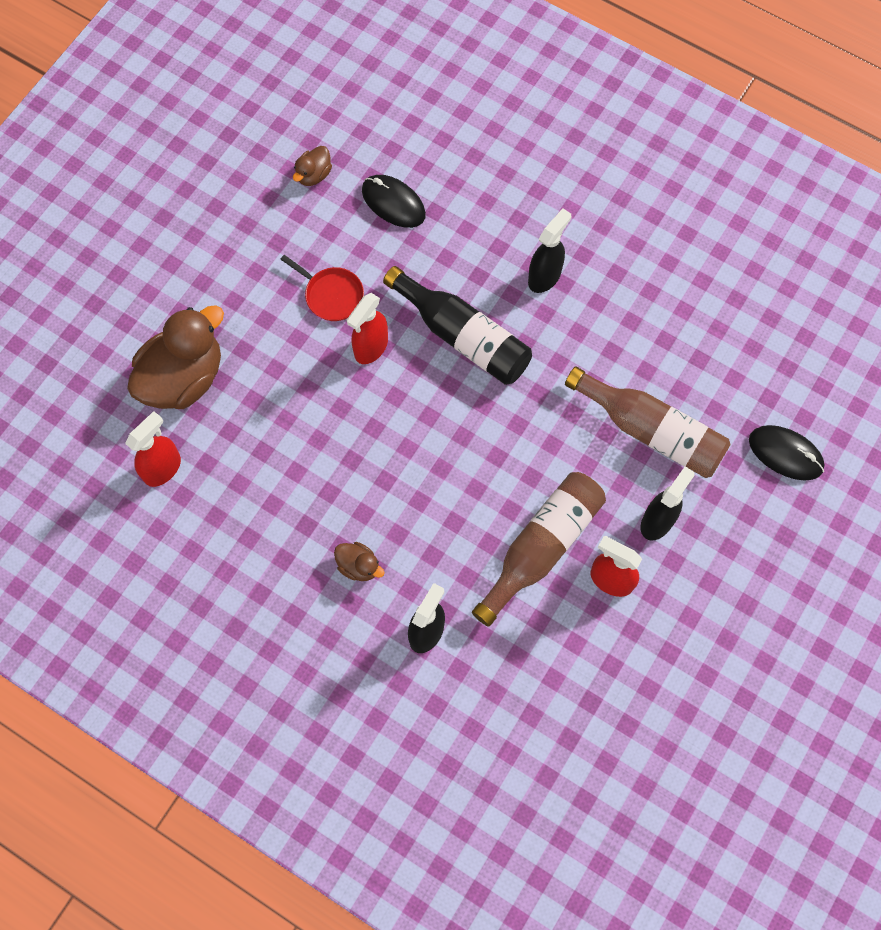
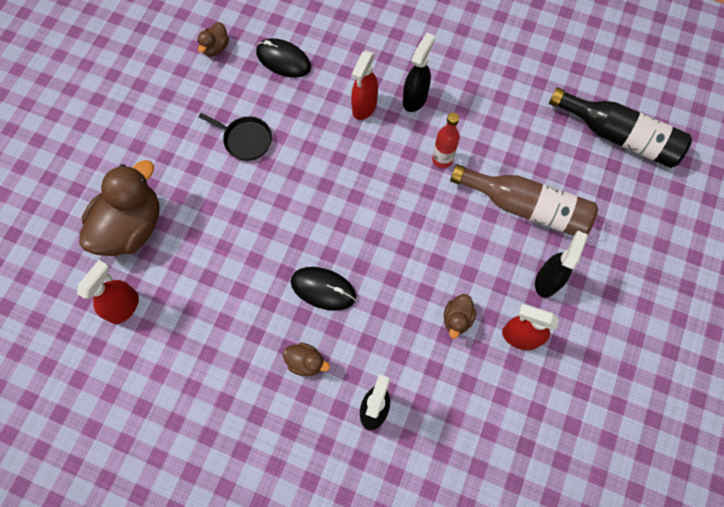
camera: 10 degrees left, 0 degrees up
red pan [280,255,364,321] -> black pan [198,113,272,161]
red spray bottle [347,293,388,364] -> red spray bottle moved to [351,50,378,120]
black bottle [383,266,532,385] -> black bottle moved to [549,87,692,168]
brown bottle [472,472,606,627] -> brown duck [444,294,476,339]
black mouse [749,425,824,481] -> black mouse moved to [291,267,356,311]
none -> red bottle [432,113,460,168]

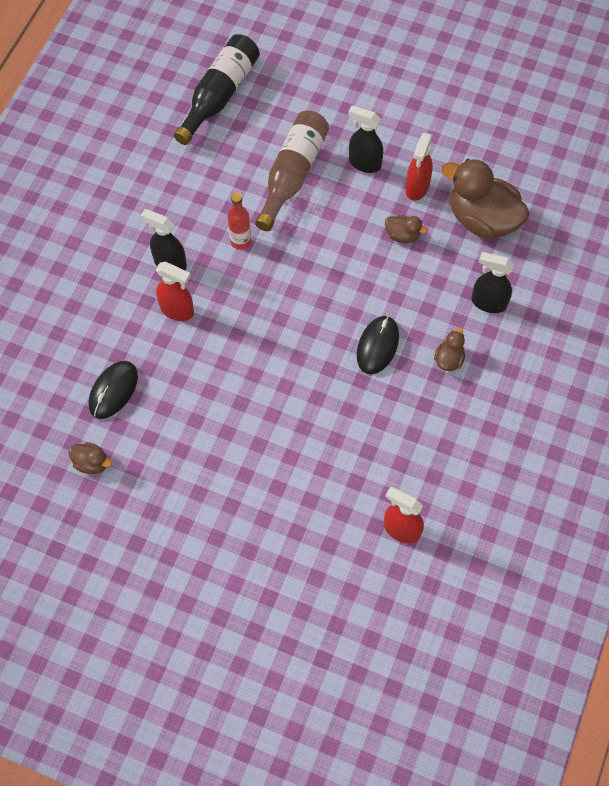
camera: 90 degrees left, 5 degrees down
brown duck [79,160,160,256] -> brown duck moved to [442,159,530,239]
black pan [198,113,272,161] -> none

